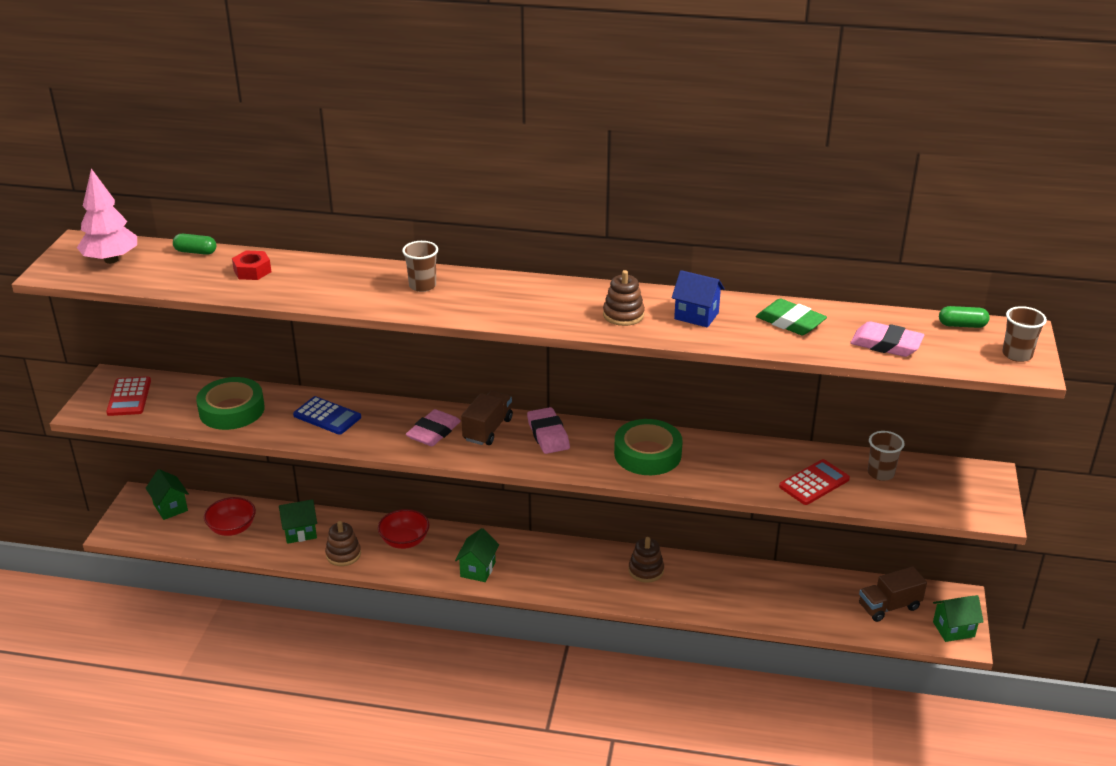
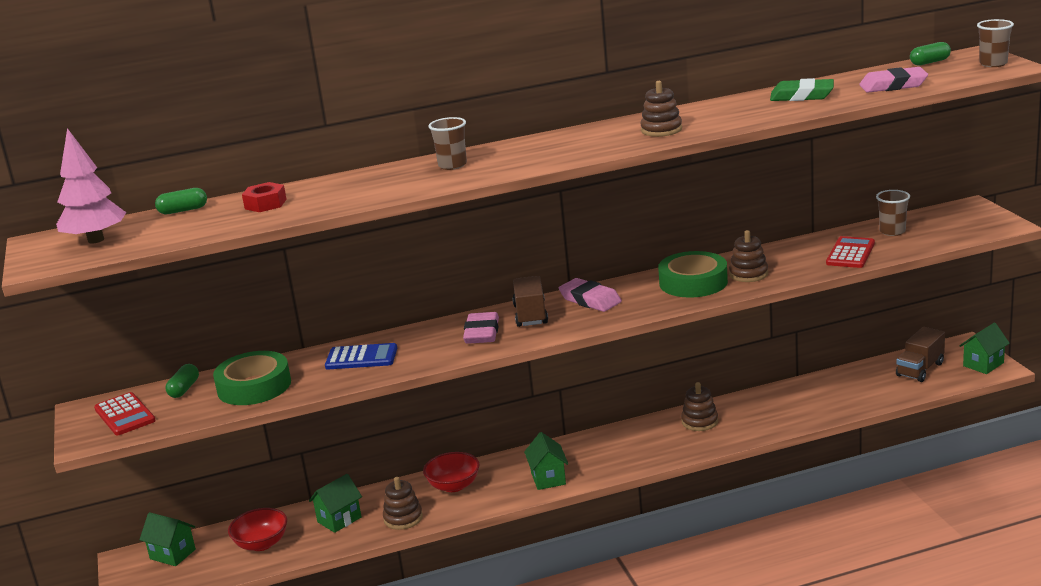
camera: 25 degrees left, 10 degrees down
blue house [672,270,725,328] -> none
none -> green capsule [166,364,199,398]
none -> brown stacking toy [729,230,768,282]

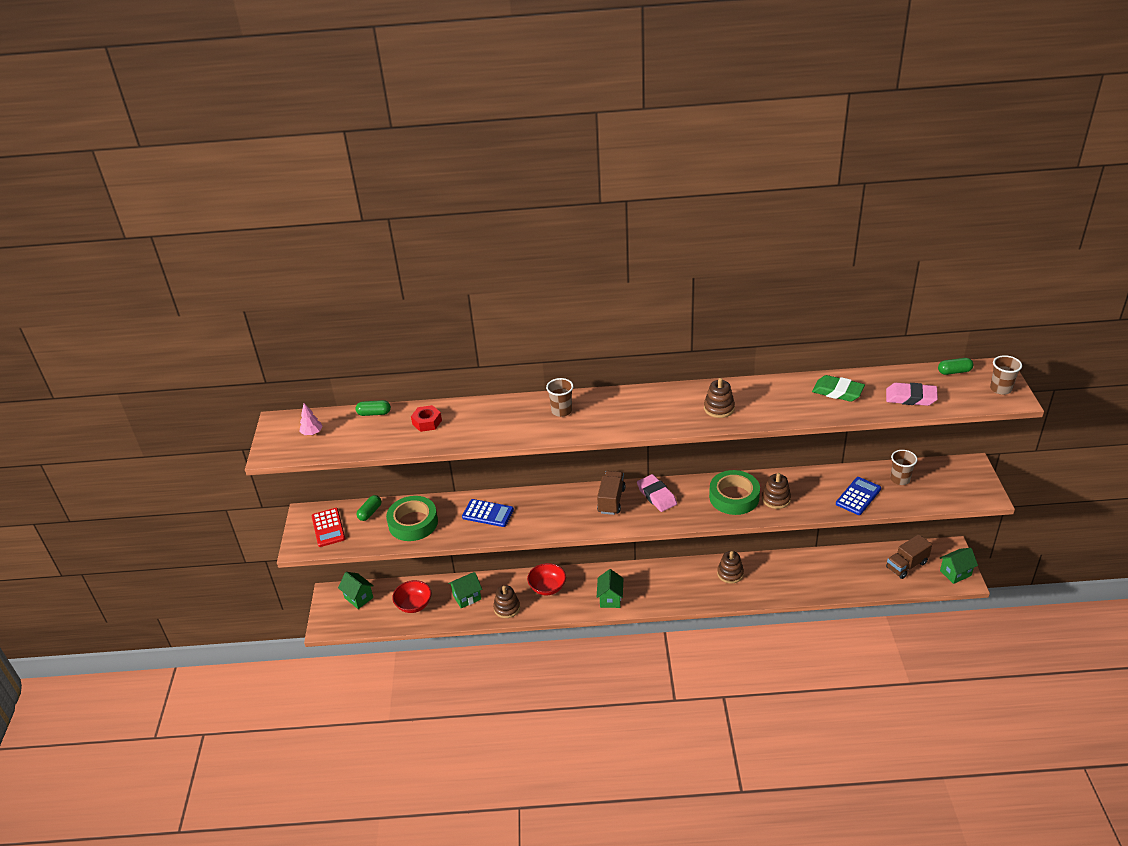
camera: 15 degrees right, 15 degrees up
pink tree [56,128,126,244] -> pink tree [300,403,323,435], size x0.50
pink eraser [463,312,499,344] -> none
red calculator [826,236,875,268] -> blue calculator [836,477,881,515]

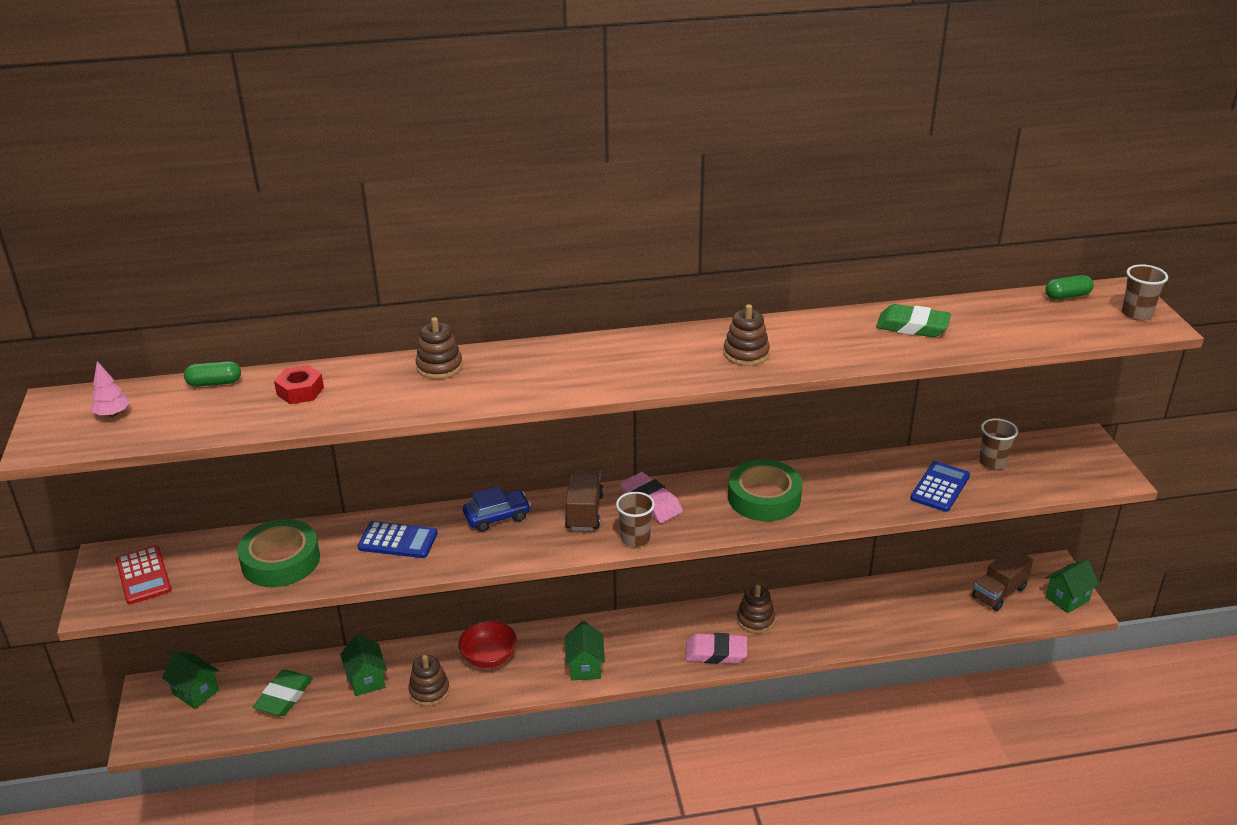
camera: 10 degrees left, 5 degrees down
green capsule [357,495,381,521] -> none
red bowl [392,580,432,613] -> green eraser [253,669,313,716]
green house [448,572,482,608] -> green house turned 75 degrees counterclockwise [340,635,387,696]
brown cup [546,378,573,417] -> brown cup moved to [616,492,655,547]
brown stacking toy [762,473,791,509] -> brown stacking toy moved to [415,317,463,379]
pink eraser [886,383,938,406] -> pink eraser moved to [685,633,747,664]
none -> blue car [463,486,531,532]

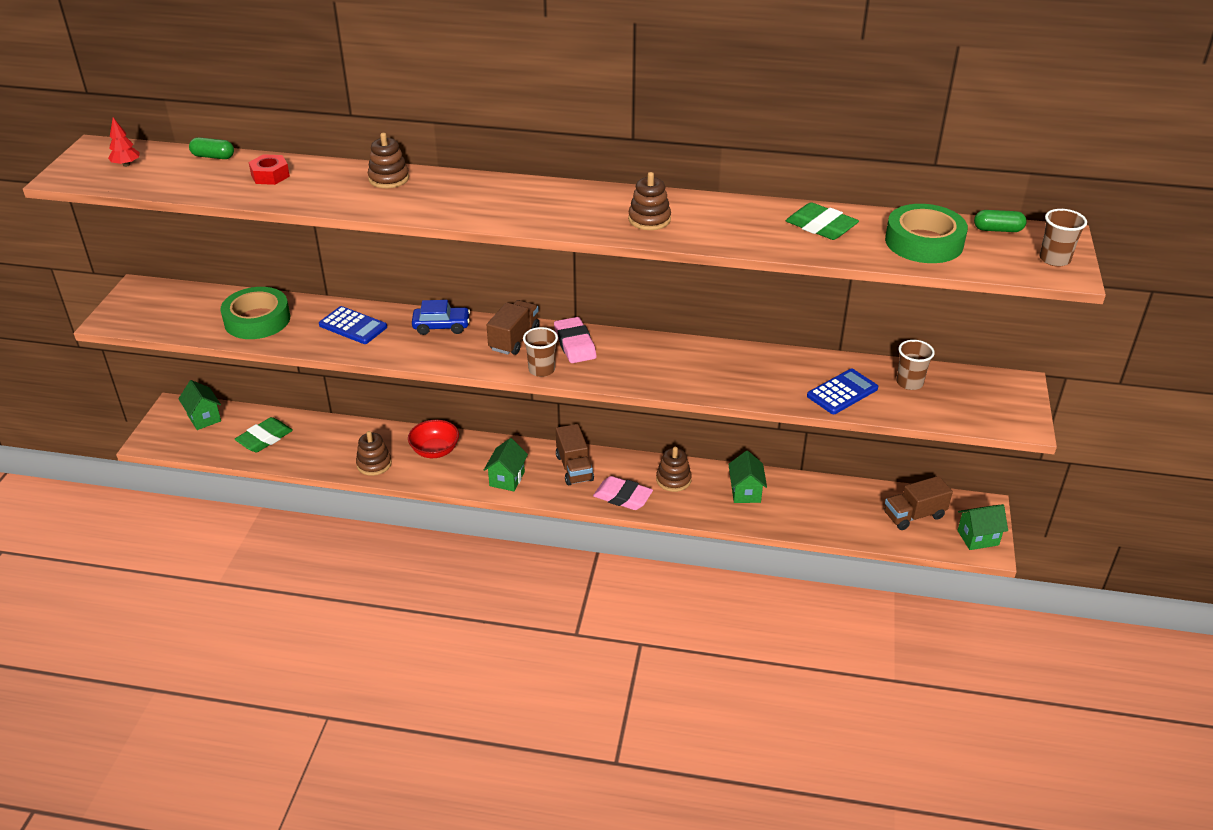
camera: 20 degrees right, 5 degrees up
pink tree [91,361,130,417] -> red tree [108,117,140,167]
red calculator [116,545,172,605] -> none
green house [340,635,387,696] -> green house moved to [728,451,767,503]
green tape [728,459,802,521] -> green tape moved to [885,204,968,263]
none -> brown truck [556,424,594,485]

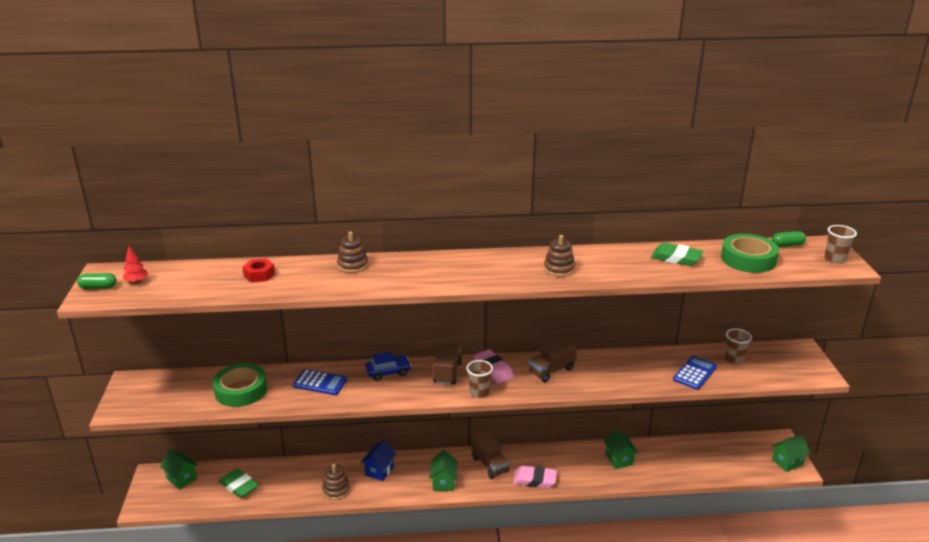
camera: 15 degrees left, 10 degrees down
green capsule [189,137,234,159] -> green capsule moved to [77,273,117,289]
green eraser [235,417,293,452] -> green eraser turned 75 degrees counterclockwise [219,468,259,498]
red bowl [408,420,459,458] -> blue house [361,440,396,481]
brown stacking toy [656,447,692,492] -> none
brown truck [884,476,953,530] -> brown truck moved to [529,337,577,382]

